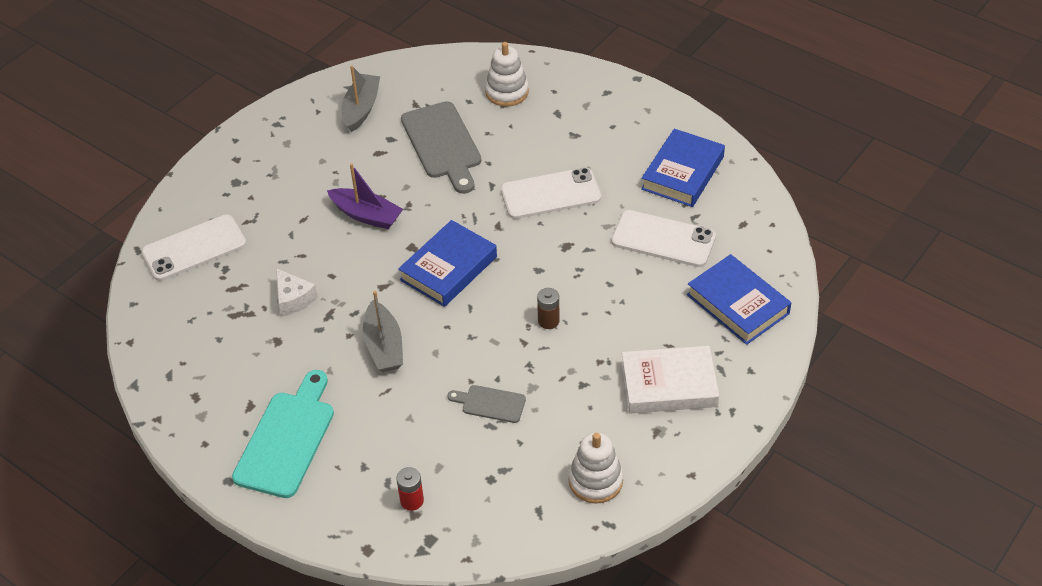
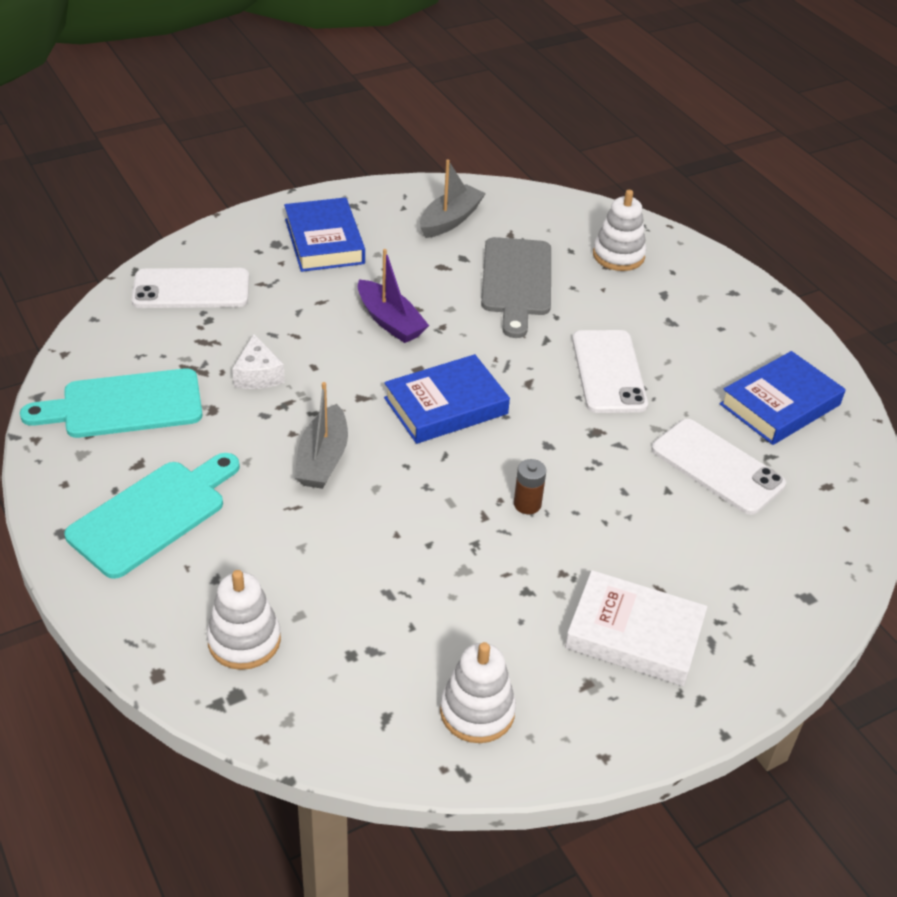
camera: 20 degrees right, 5 degrees down
red battery [396,467,424,511] -> white stacking toy [207,570,281,670]
grey cutting board [447,385,526,423] -> none
white phone [501,168,601,219] -> white phone turned 75 degrees clockwise [572,330,648,413]
blue book [687,254,791,345] -> blue book moved to [284,197,365,272]
none -> turquoise cutting board [20,368,203,438]

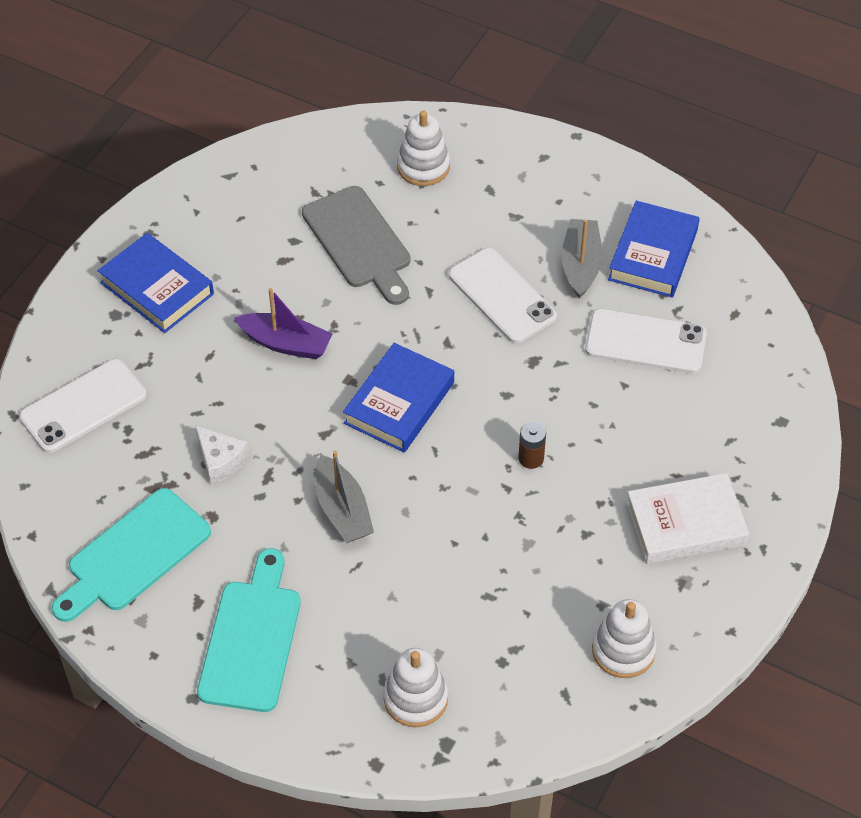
camera: 30 degrees left, 10 degrees up
grey boat [420,160,486,238] -> grey boat moved to [562,219,602,299]

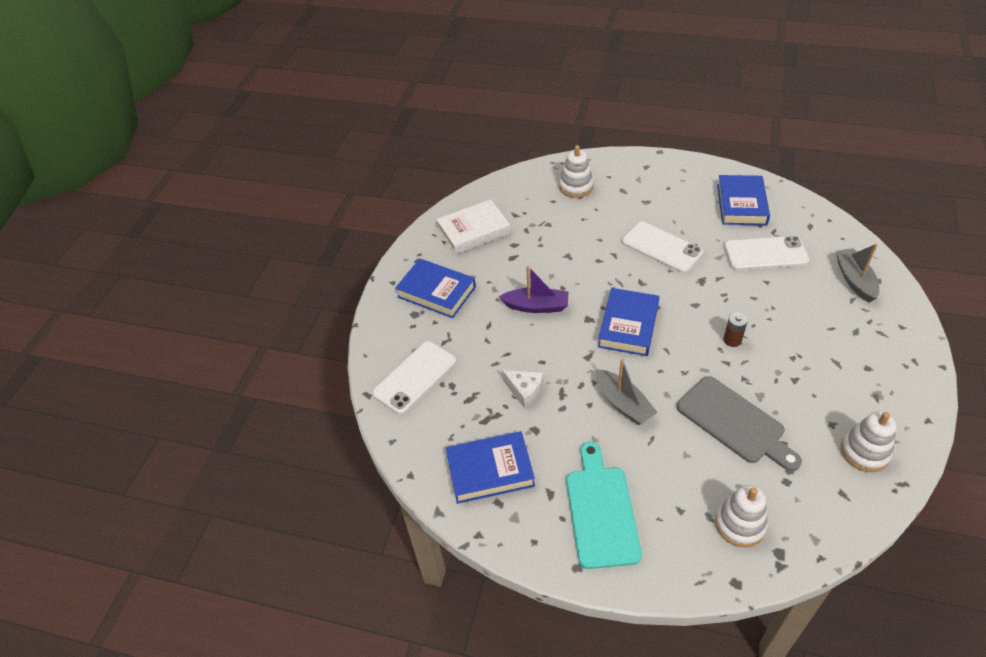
camera: 10 degrees left, 5 degrees down
turquoise cutting board [52,488,211,622] -> blue book [446,431,535,504]
grey cutting board [302,186,410,305] -> grey cutting board moved to [677,376,802,471]
grey boat [562,219,602,299] -> grey boat moved to [836,244,879,302]
white book [626,473,749,564] -> white book moved to [436,199,510,254]

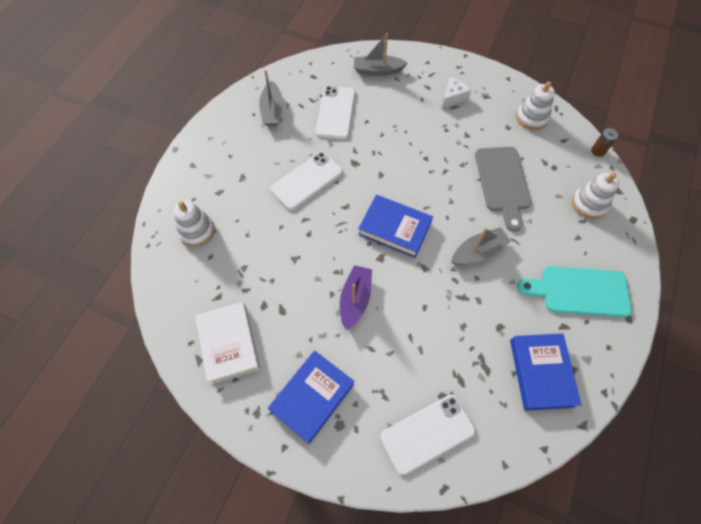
camera: 85 degrees left, 15 degrees up
white phone [372,341,456,415] -> white phone turned 75 degrees counterclockwise [380,394,476,475]
white cheese [502,370,543,408] -> white cheese moved to [442,77,472,108]
grey cutting board [677,376,802,471] -> grey cutting board turned 120 degrees clockwise [475,147,531,232]
blue book [717,175,770,226] -> grey boat [259,70,283,126]
brown battery [723,313,748,347] -> brown battery moved to [591,128,618,157]

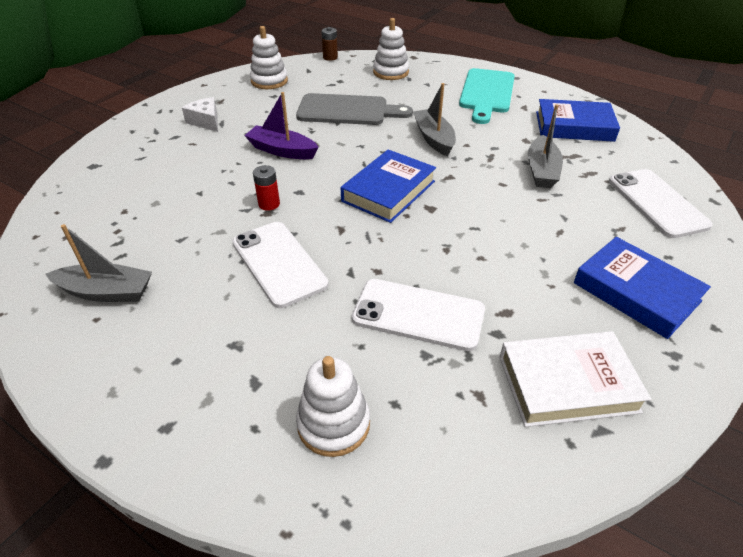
camera: 80 degrees left, 20 degrees down
white phone [316,86,355,140] -> white phone moved to [352,279,485,351]
purple boat [340,265,372,330] -> purple boat moved to [244,92,319,159]
grey boat [354,33,408,76] -> grey boat moved to [528,104,563,188]
none -> red battery [253,165,280,211]

